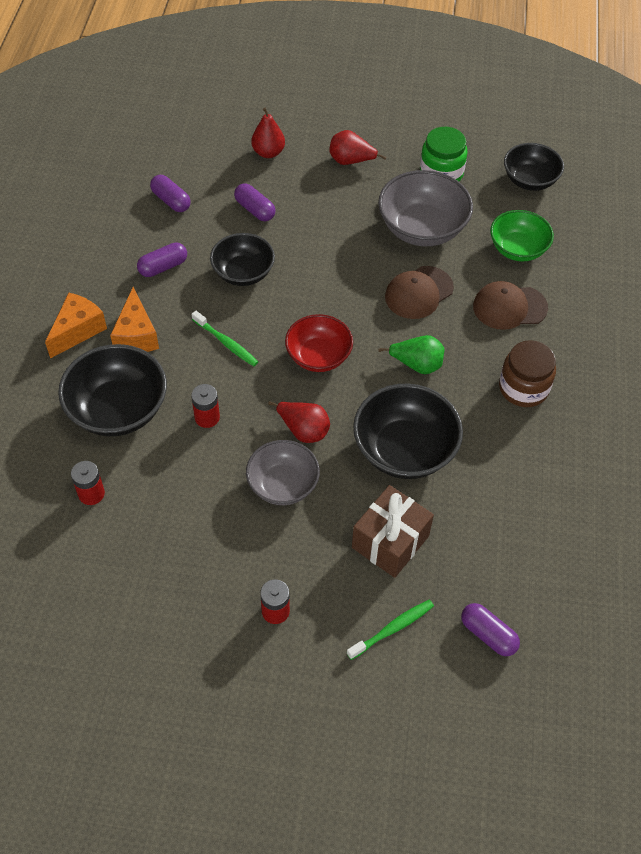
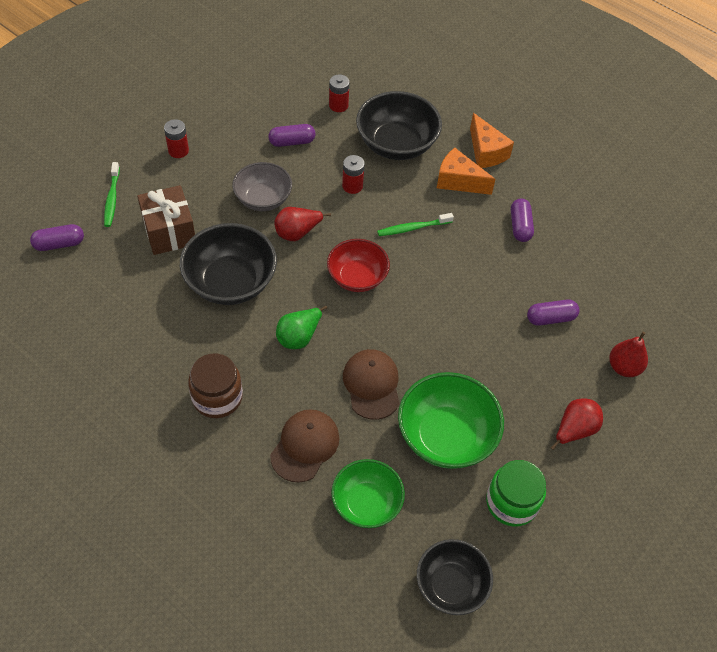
camera: 120 degrees right, 0 degrees up
purple capsule [150,175,191,212] -> purple capsule moved to [268,124,315,147]
black bowl [210,233,275,286] -> none
grey bowl [378,170,473,246] -> green bowl [398,372,504,469]

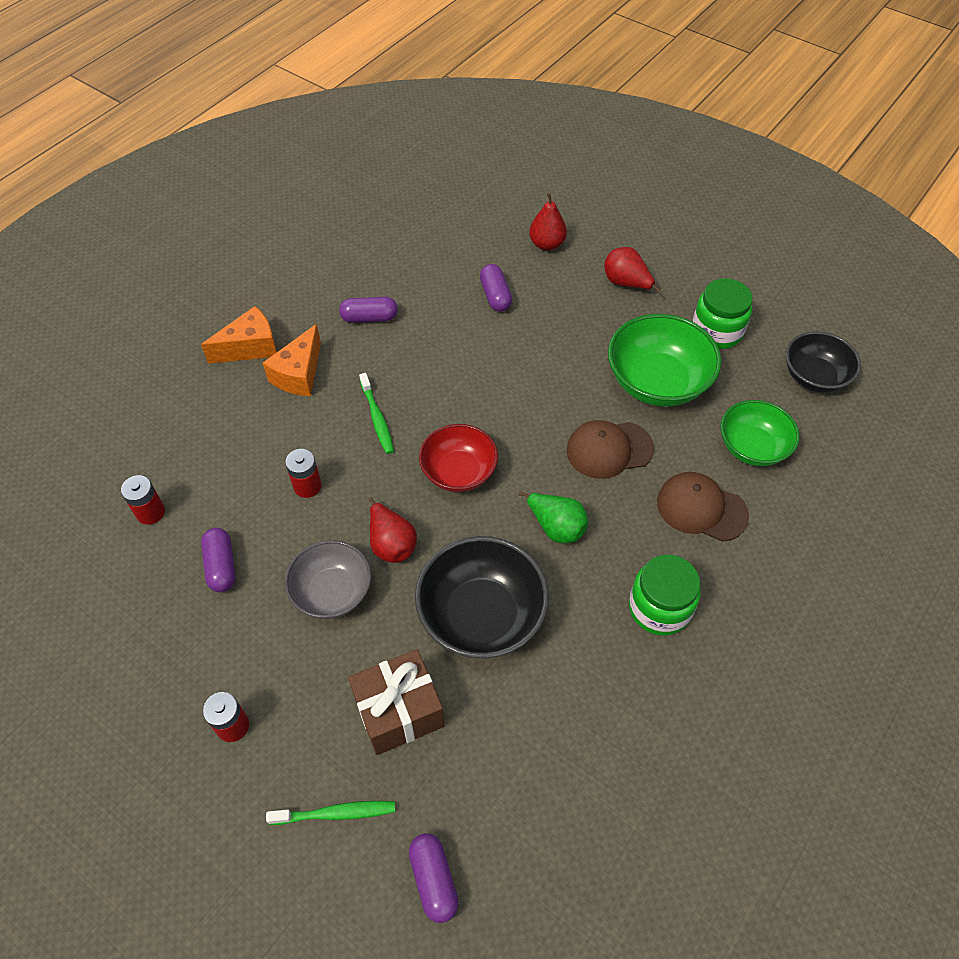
camera: 90 degrees left, 0 degrees up
brown jar [188,353,243,418] -> green jar [629,554,701,636]
black bowl [356,91,442,160] -> none

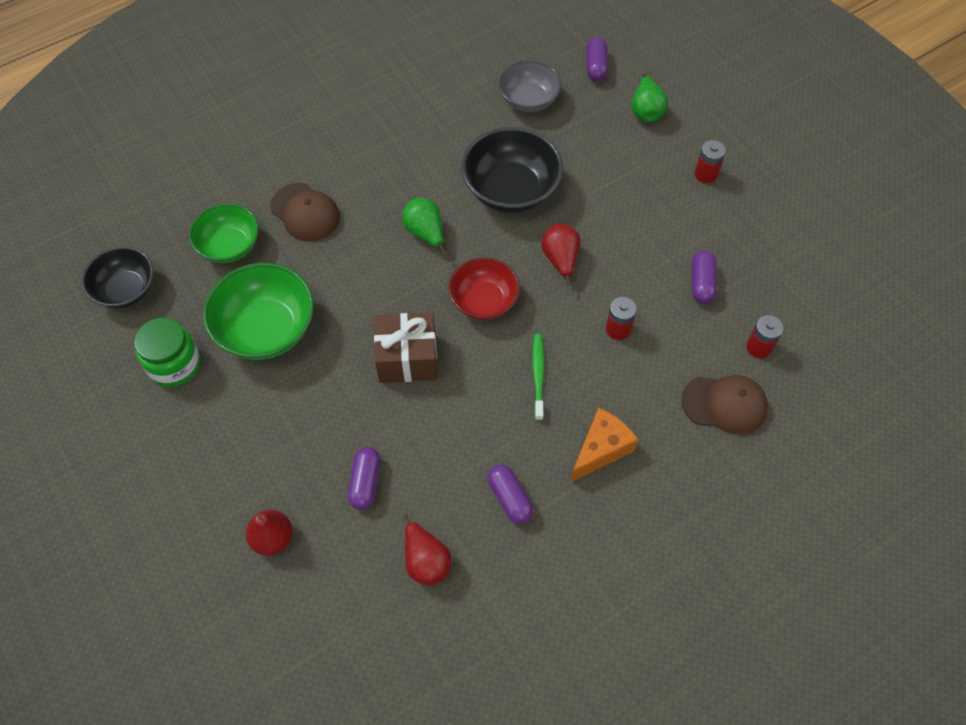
camera: 160 degrees left, 5 degrees up
orange cheese [201,306,277,364] -> none
green toothbrush [266,801,395,825] -> green pear [631,73,668,122]
grey bowl [285,540,371,619] -> grey bowl moved to [498,60,561,112]
purple capsule [339,297,398,323] -> purple capsule turned 45 degrees clockwise [487,464,534,524]
brown gift [348,649,444,755] -> brown gift moved to [374,313,437,383]
brown cap [566,420,654,479] -> brown cap moved to [681,375,768,435]
red pear [604,247,662,294] -> red pear moved to [403,514,451,586]
green jar [629,554,701,636] -> none

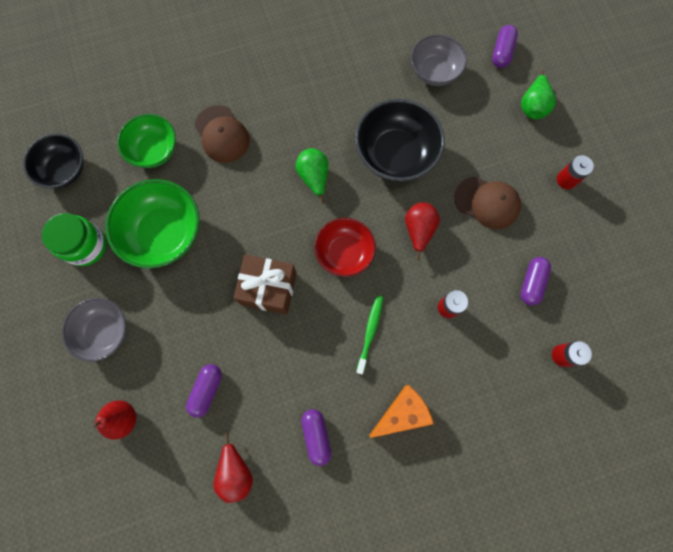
camera: 15 degrees right, 15 degrees up
brown cap [681,375,768,435] -> brown cap moved to [454,176,521,229]
none -> grey bowl [62,298,127,362]

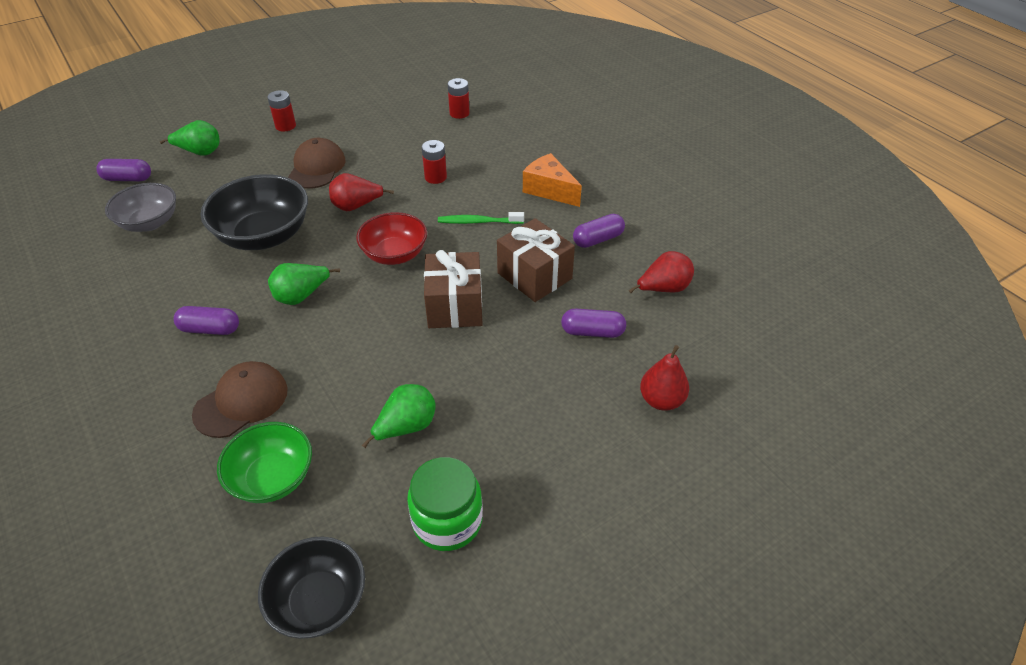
camera: 105 degrees left, 30 degrees down
grey bowl [62,298,127,362] -> none
green bowl [105,179,200,268] -> green pear [362,384,435,448]
purple capsule [521,257,551,306] -> purple capsule moved to [174,306,239,335]
none -> brown gift [497,218,575,302]

